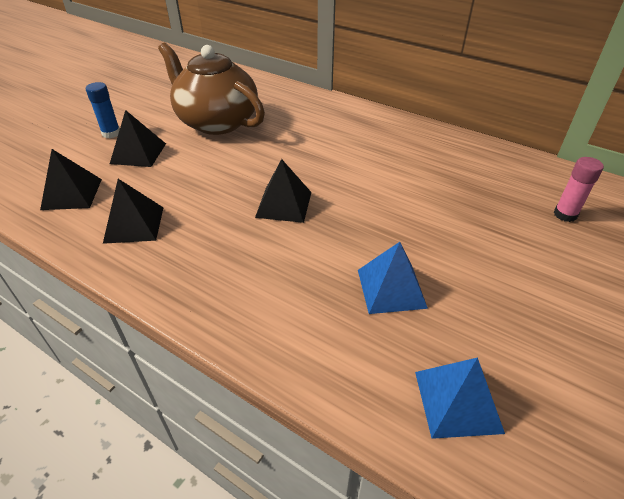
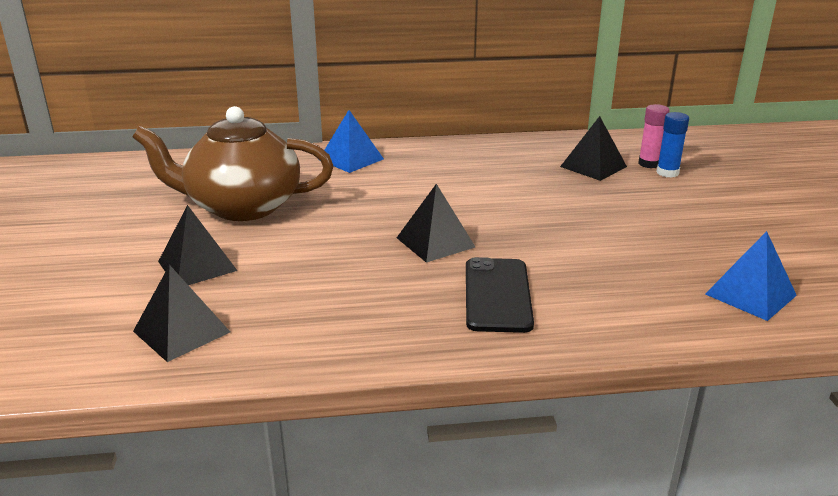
camera: 40 degrees left, 15 degrees down
blue glue stick [86,82,120,138] -> blue glue stick moved to [656,112,689,178]
black pyramid [103,179,164,244] -> black pyramid moved to [560,116,627,181]
blue pyramid [358,242,428,314] -> blue pyramid moved to [324,110,384,173]
none -> black phone [466,257,534,333]

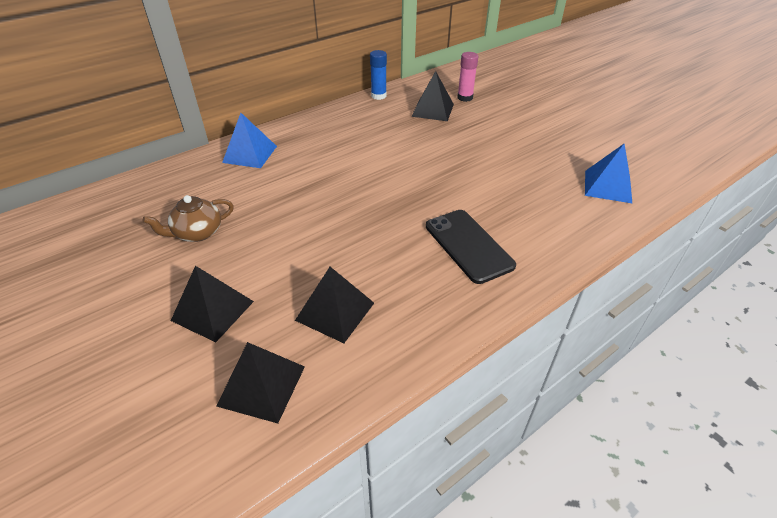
camera: 30 degrees left, 15 degrees up
brown teapot [132,106,334,221] -> brown teapot [143,195,234,242], size x0.47
black pyramid [397,184,475,263] -> black pyramid moved to [295,267,374,343]
blue glue stick [656,112,689,178] -> blue glue stick moved to [370,50,387,100]

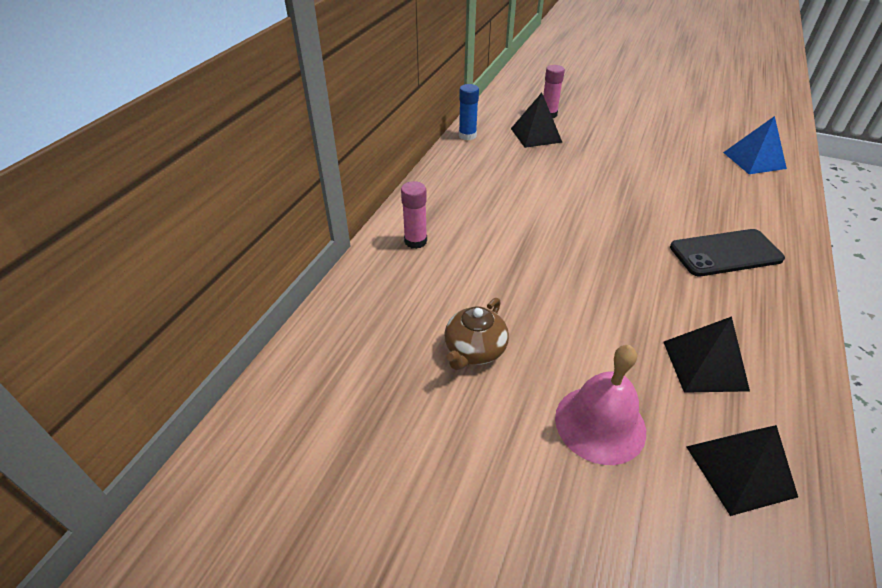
camera: 30 degrees left, 0 degrees up
black pyramid [171,266,254,342] -> pink bell [555,345,646,465]
blue pyramid [222,113,277,168] -> pink glue stick [401,181,427,249]
black phone [426,210,516,284] -> black phone turned 45 degrees counterclockwise [670,229,785,276]

